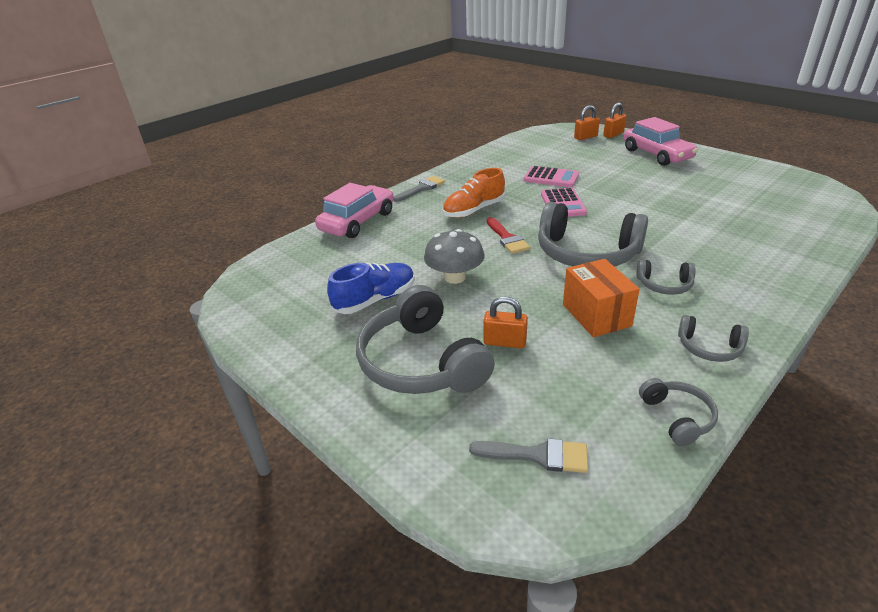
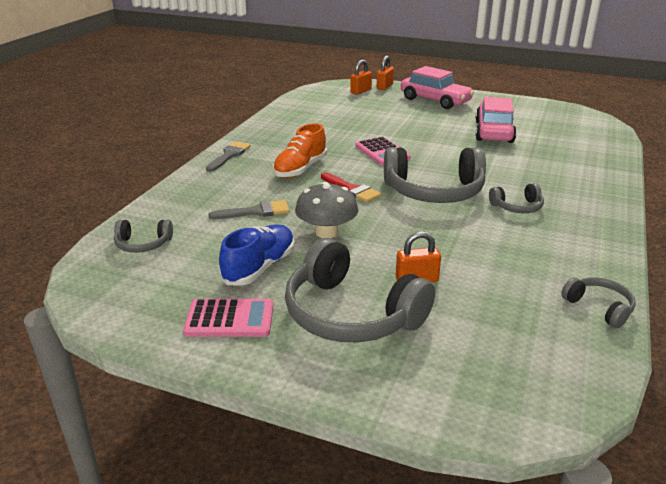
camera: 25 degrees left, 5 degrees down
pink car [315,183,394,238] -> pink car moved to [475,97,517,143]
grey brush [469,438,588,473] -> grey brush moved to [208,200,290,219]
pink calculator [523,166,579,187] -> pink calculator moved to [183,299,274,337]
orange box [563,259,640,337] -> none
grey headphones [678,315,749,362] -> grey headphones moved to [114,220,173,253]

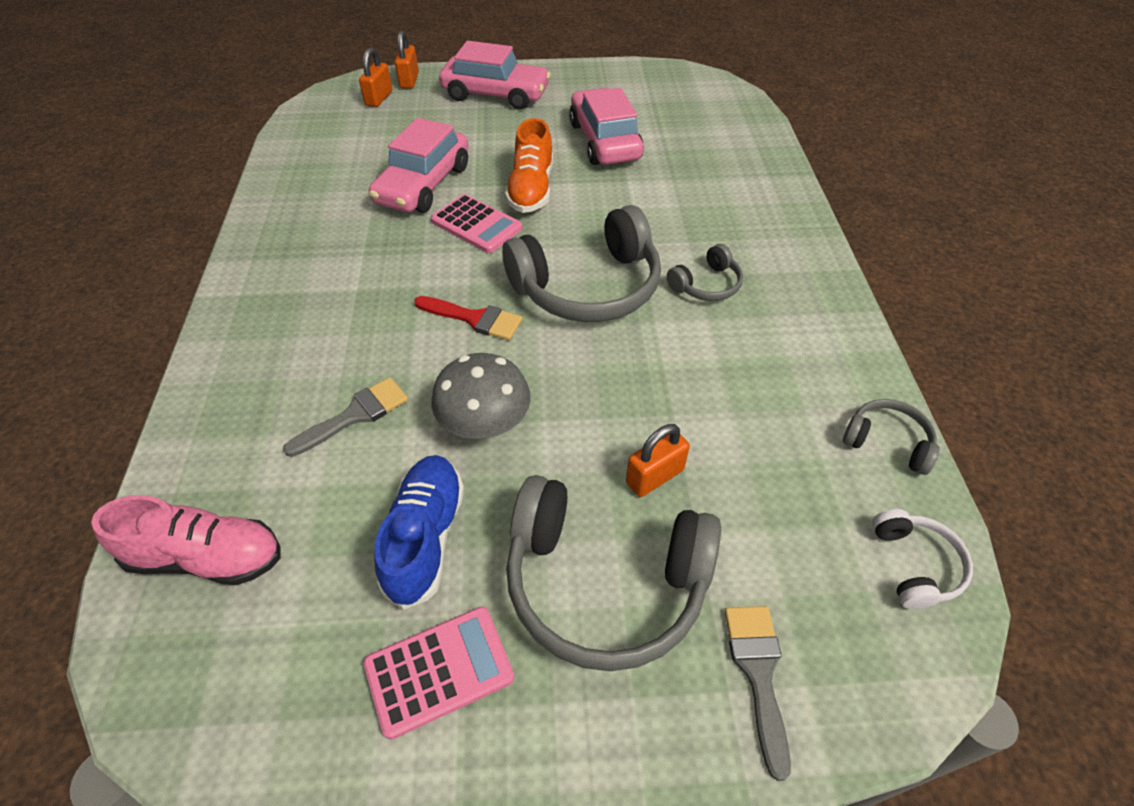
camera: 25 degrees left, 20 degrees up
grey headphones [114,220,173,253] -> pink shoe [91,495,280,585]
grey brush [206,141,251,172] -> grey brush moved to [725,606,791,781]
orange shoe [273,123,327,178] -> orange shoe moved to [505,118,553,213]
none -> pink car [369,118,468,213]
none -> white headphones [872,509,973,609]

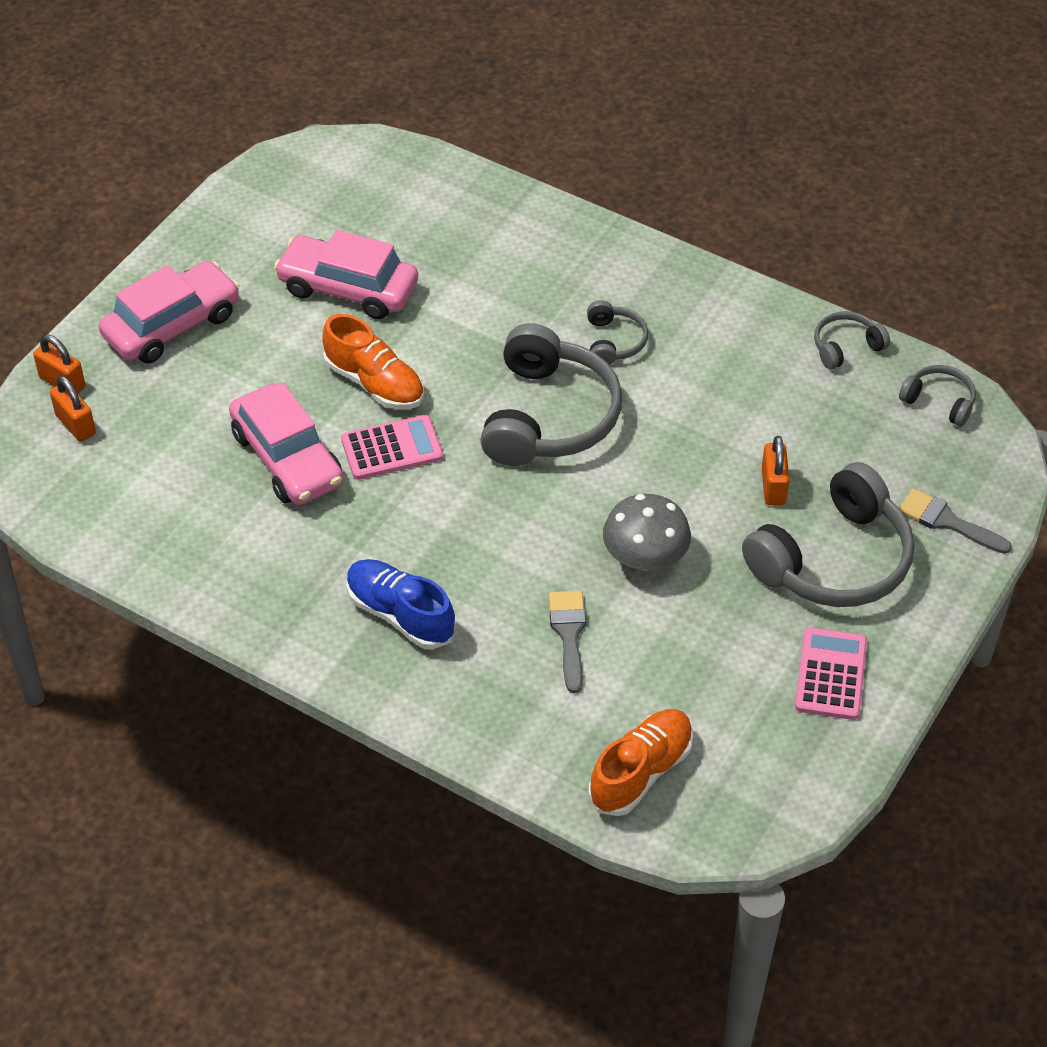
camera: 55 degrees left, 0 degrees up
pink shoe [91,495,280,585] -> orange shoe [588,709,693,816]
blue shoe [374,455,464,610] -> blue shoe moved to [346,559,456,649]
red brush [414,296,523,340] -> none
white headphones [872,509,973,609] -> grey headphones [899,365,976,426]

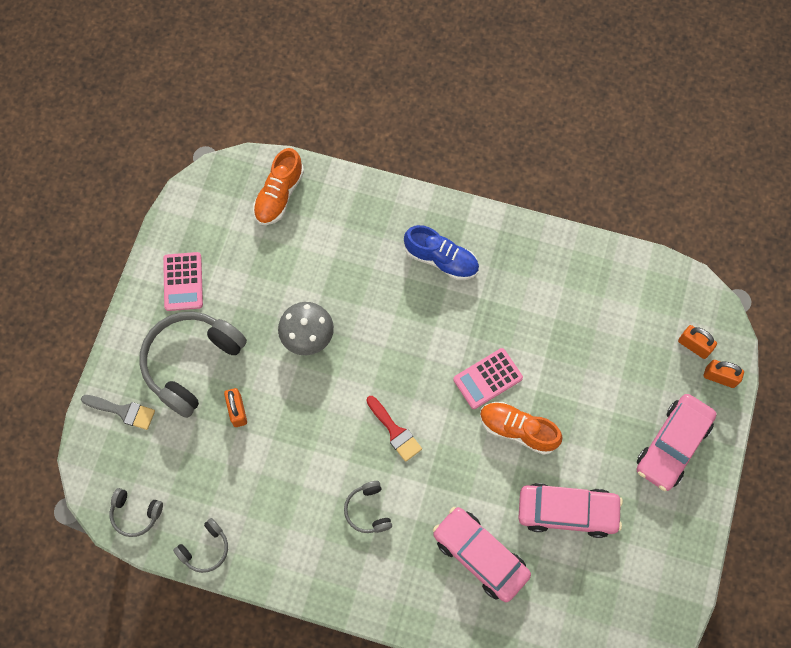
camera: 165 degrees right, 20 degrees up
pink car [229,382,343,505] -> pink car moved to [433,507,531,602]
grey headphones [480,323,622,466] -> red brush [366,396,422,462]
grey brush [549,591,586,693] -> none

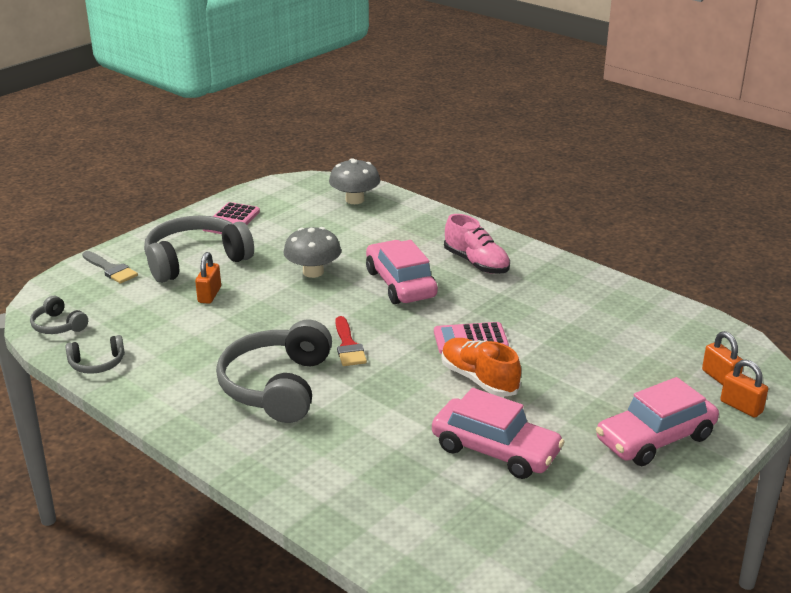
camera: 25 degrees right, 40 degrees down
orange shoe [253,148,304,225] -> grey mushroom [329,158,380,204]
grey headphones [344,481,392,533] -> grey headphones [216,320,332,423], size x2.09
blue shoe [404,225,479,280] -> pink shoe [444,214,510,274]
pink car [433,507,531,602] -> pink car moved to [366,240,438,304]

